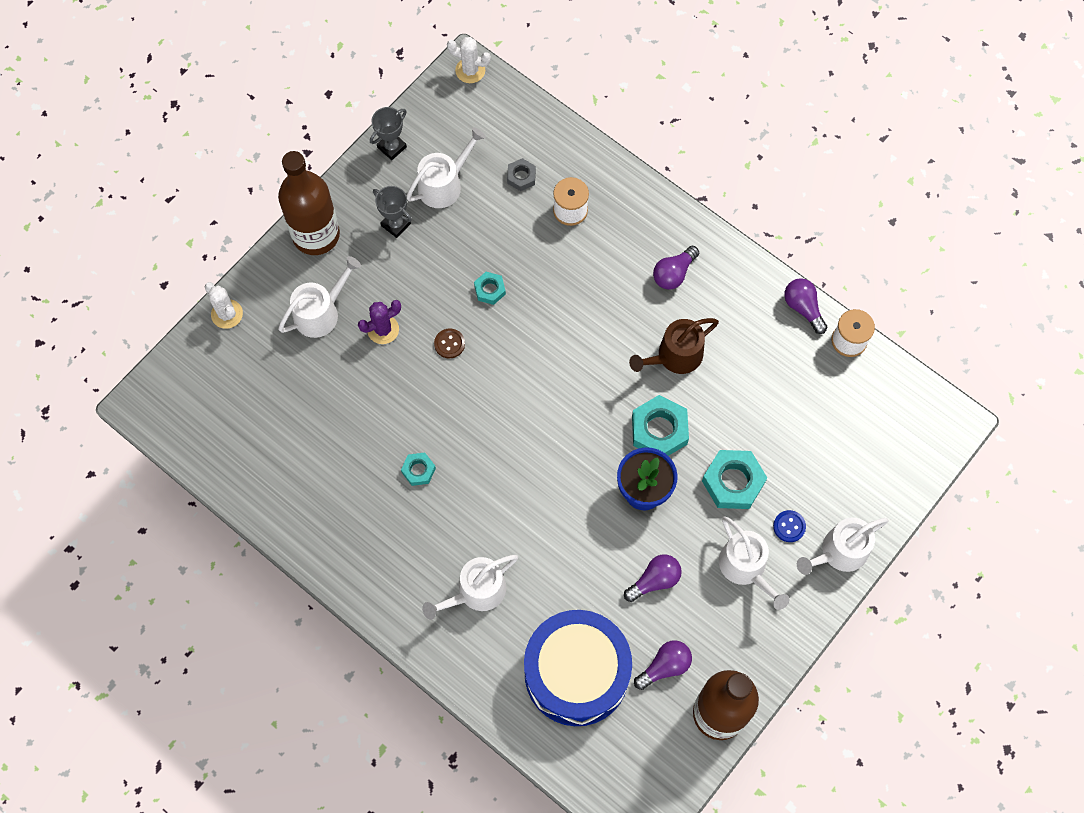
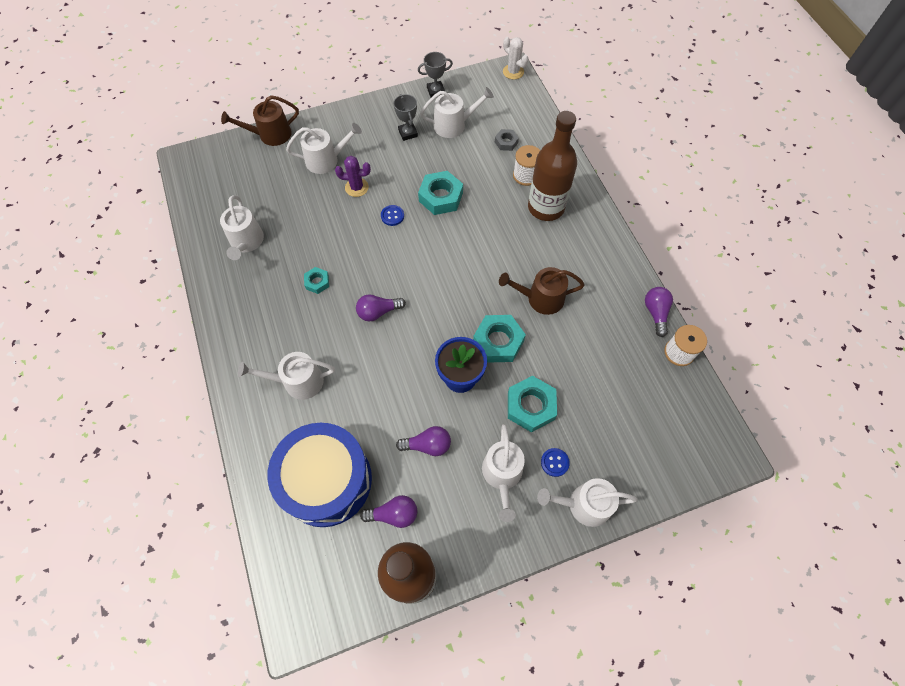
camera: 30 degrees right, 5 degrees down
white cactus [205,282,243,329] -> brown watering can [221,95,299,146]
brown bottle [278,151,340,255] -> brown bottle moved to [528,111,577,221]
brown button [434,328,465,358] -> blue button [381,205,404,226]
turquoise nut [474,272,506,305] -> turquoise nut [418,171,463,215], size x1.83
purple light bulb [653,246,699,289] -> purple light bulb moved to [356,295,406,322]
none -> white watering can [220,195,264,260]

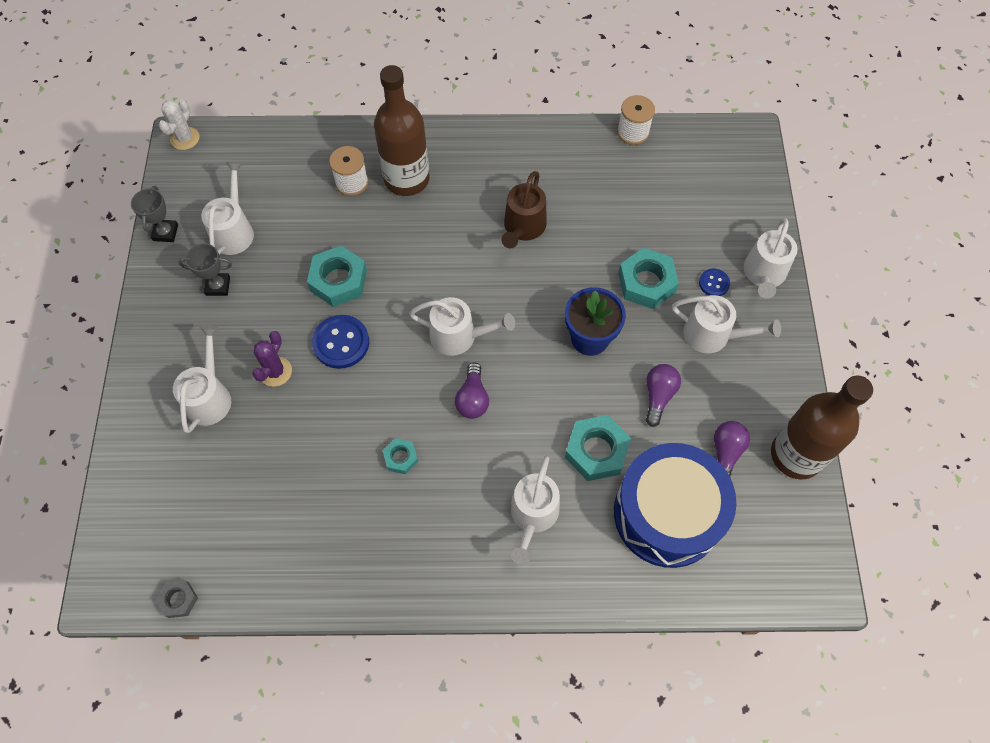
camera: 70 degrees left, 0 degrees up
white watering can [220,195,264,260] -> white watering can moved to [409,297,515,356]
brown watering can [221,95,299,146] -> none
blue button [381,205,404,226] -> blue button [312,315,369,369], size x1.80
turquoise nut [473,315,526,363] -> turquoise nut moved to [565,415,631,481]
grey nut [495,129,519,151] -> grey nut moved to [156,580,198,618]
white cactus [503,37,528,80] -> white cactus turned 45 degrees counterclockwise [159,99,200,150]
purple light bulb [645,287,673,337] -> none

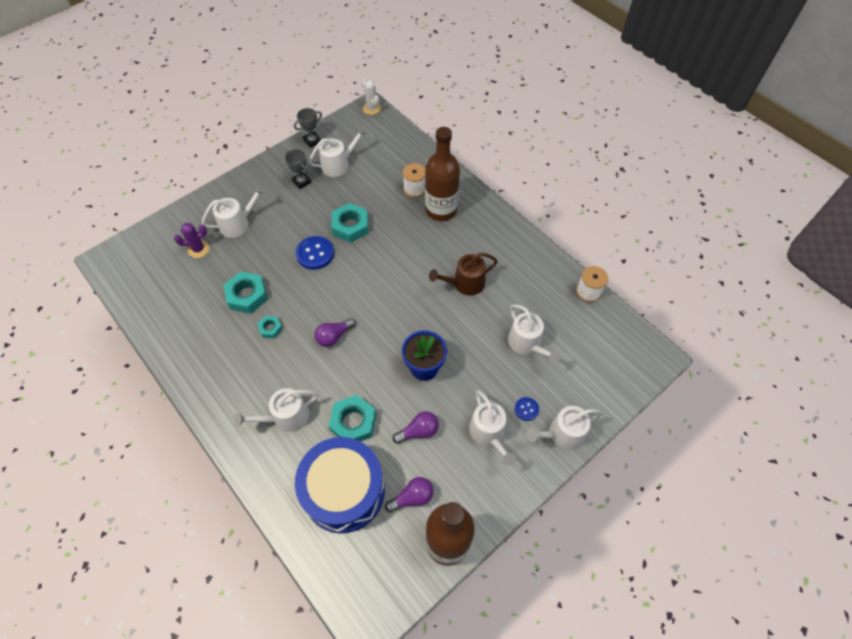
camera: 50 degrees right, 5 degrees down
grey nut [156,580,198,618] -> none
white cactus [159,99,200,150] -> white cactus turned 75 degrees clockwise [361,79,381,115]
purple cactus [252,331,292,387] -> purple cactus moved to [174,223,210,258]
white watering can [409,297,515,356] -> white watering can moved to [508,304,561,363]
turquoise nut [618,248,679,309] -> turquoise nut moved to [223,271,268,313]

